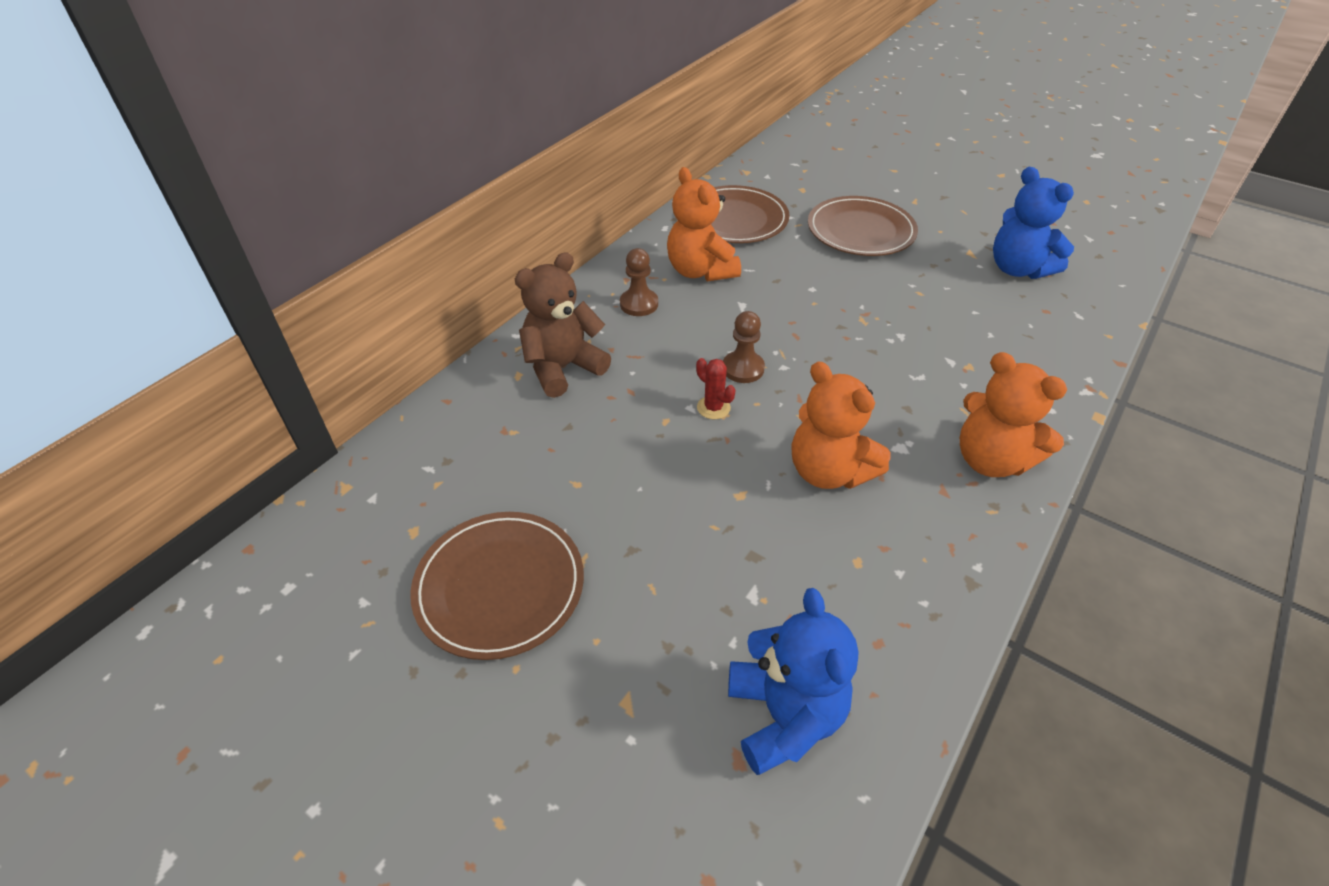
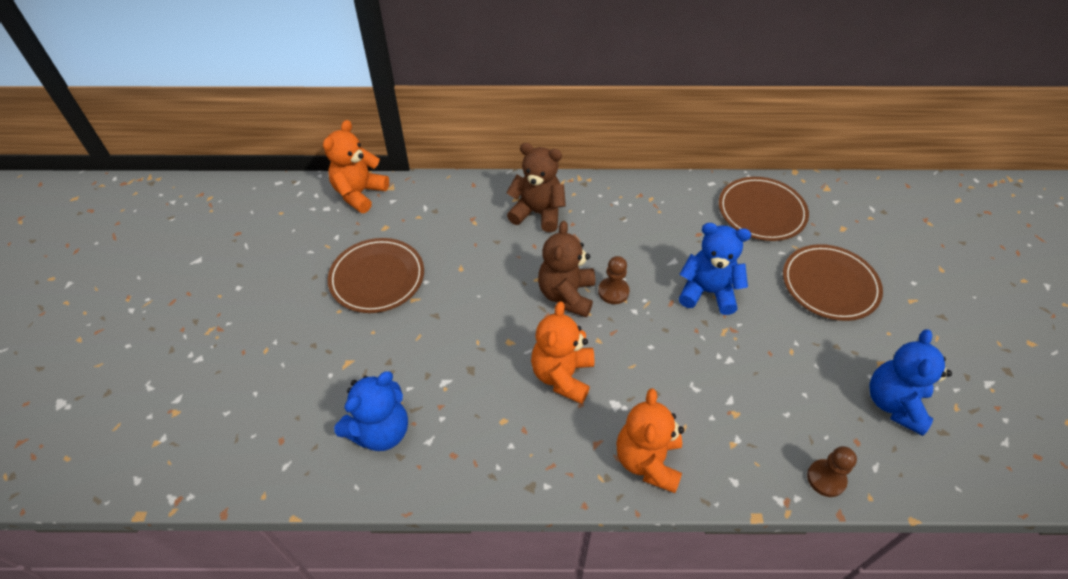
camera: 55 degrees right, 5 degrees up
brown pawn [620,248,658,316] -> brown pawn moved to [807,446,857,497]
orange teddy bear [667,167,741,281] -> orange teddy bear moved to [323,120,389,213]
red cactus [696,358,736,419] -> brown teddy bear [538,221,595,317]
none -> blue teddy bear [679,223,751,315]

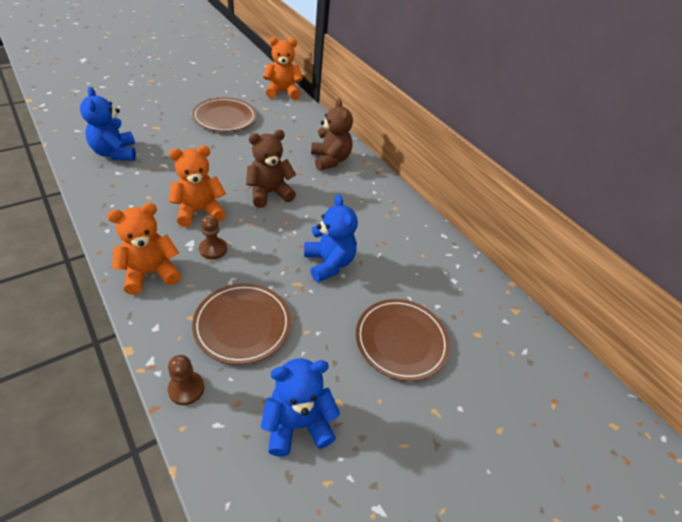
camera: 50 degrees right, 5 degrees down
blue teddy bear [334,371,408,451] -> blue teddy bear turned 60 degrees clockwise [80,87,136,161]
brown pawn [598,256,630,304] -> brown pawn moved to [199,215,227,259]
brown plate [719,177,809,241] -> brown plate moved to [192,283,291,365]

